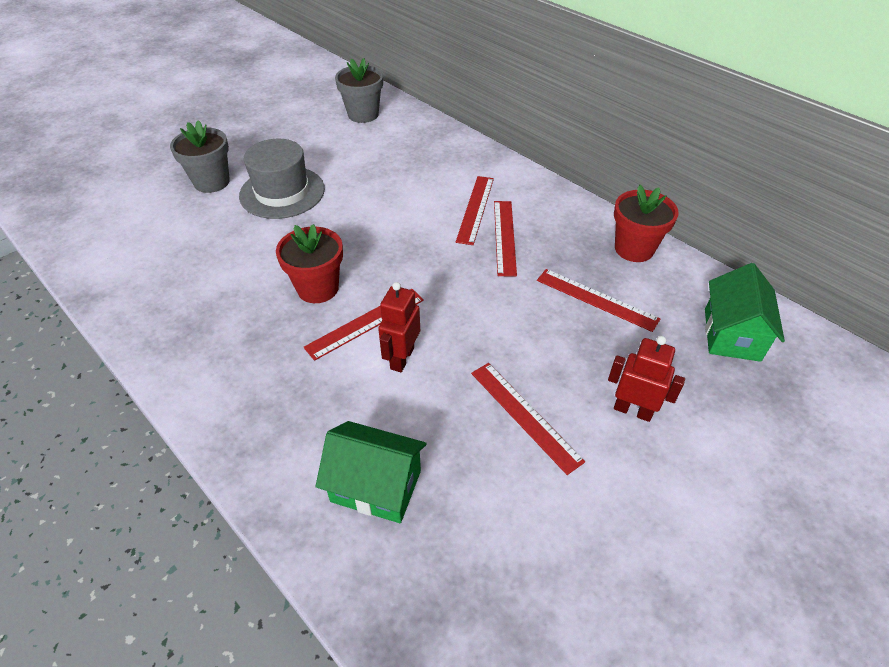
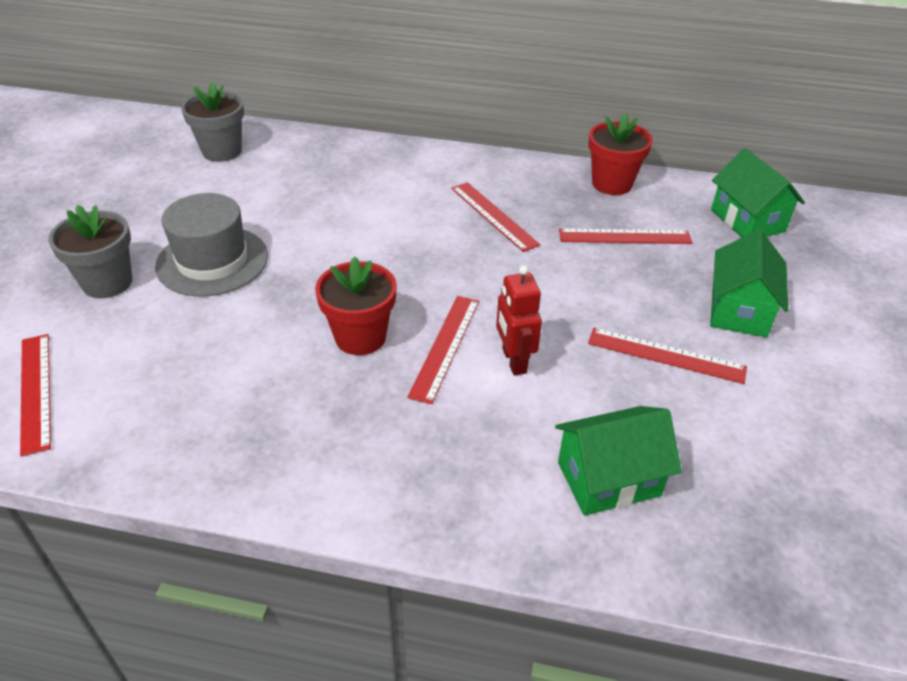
camera: 35 degrees left, 5 degrees down
red ruler [456,176,494,245] -> red ruler moved to [20,334,51,456]
red robot [608,336,685,422] -> green house [710,230,788,337]

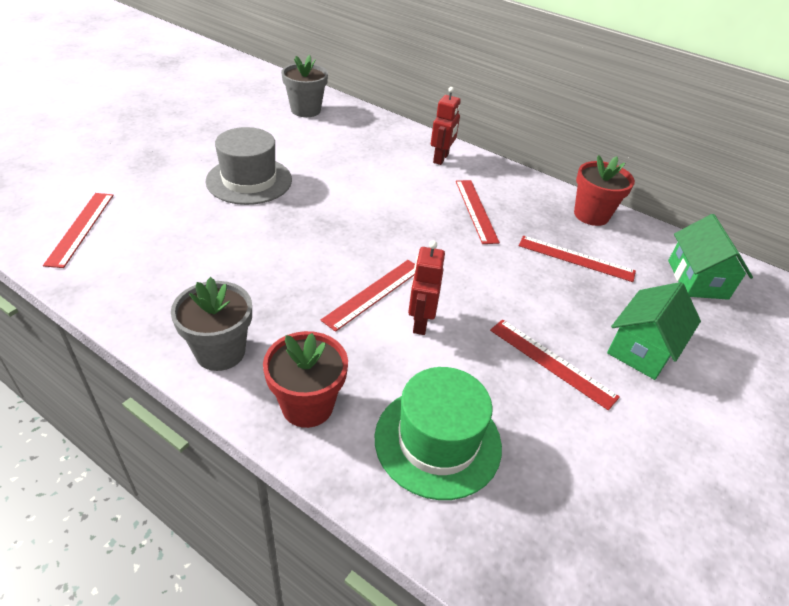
camera: 20 degrees right, 0 degrees up
grey flower pot [48,204,132,298] -> grey flower pot moved to [171,277,252,371]
red flower pot [315,257,397,355] -> red flower pot moved to [263,331,348,428]
green house [555,406,682,516] -> green hat [375,367,502,500]
none -> red robot [431,87,461,165]

